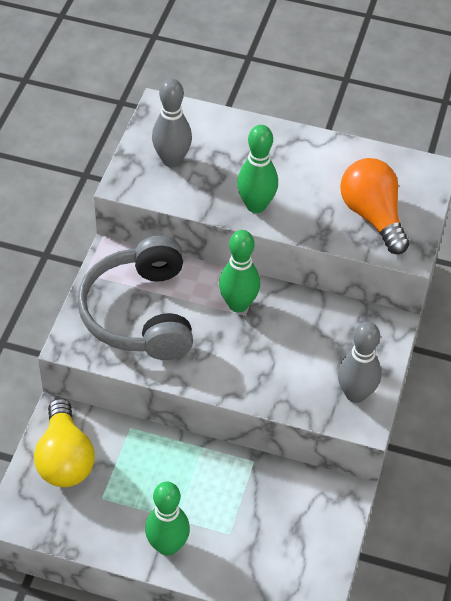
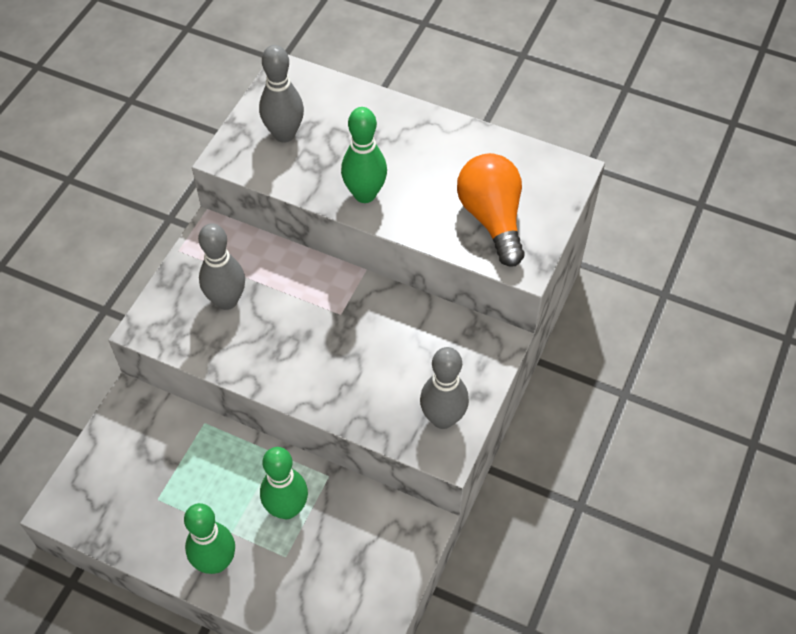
camera: 10 degrees right, 5 degrees up
yellow light bulb [34,398,95,487] -> none
grey headphones [77,236,193,360] -> grey bowling pin [198,223,245,310]
green bowling pin [219,230,260,313] -> green bowling pin moved to [260,447,308,519]

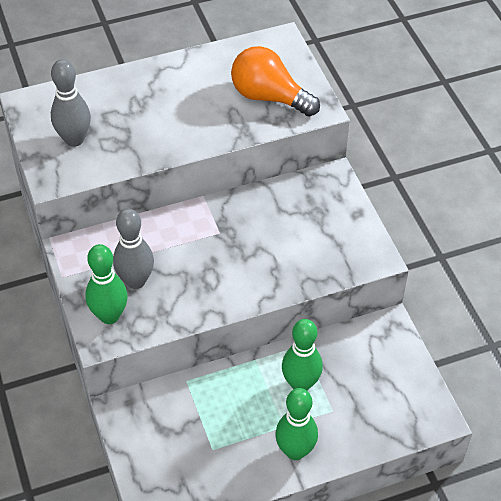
camera: 45 degrees left, 5 degrees down
green bowling pin [341,107,387,203] -> green bowling pin moved to [86,244,128,324]
grey bowling pin [420,347,469,429] -> none

